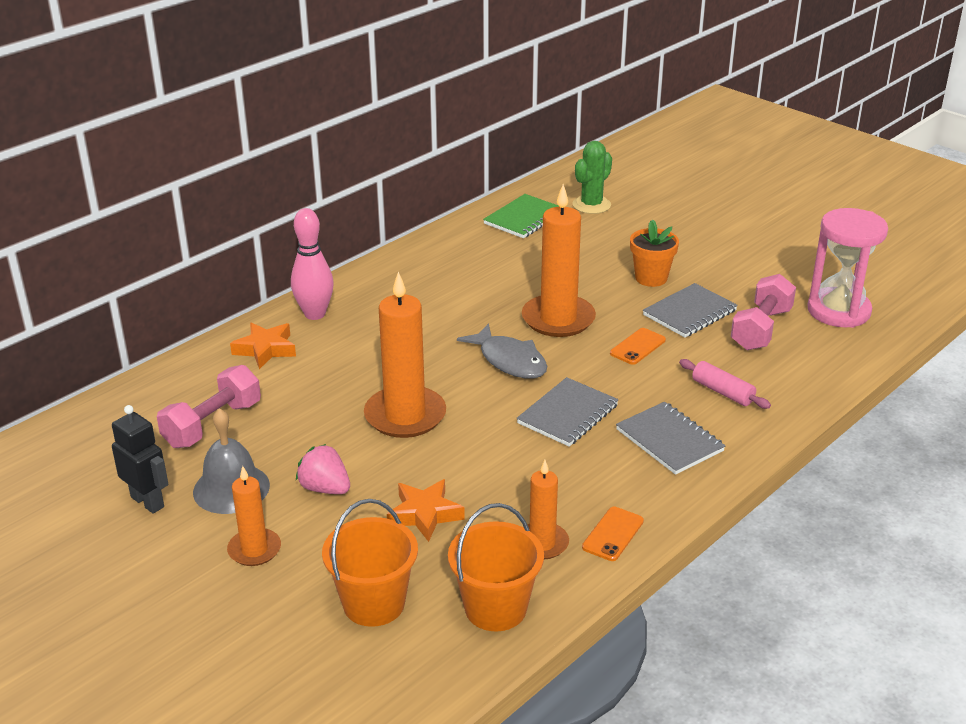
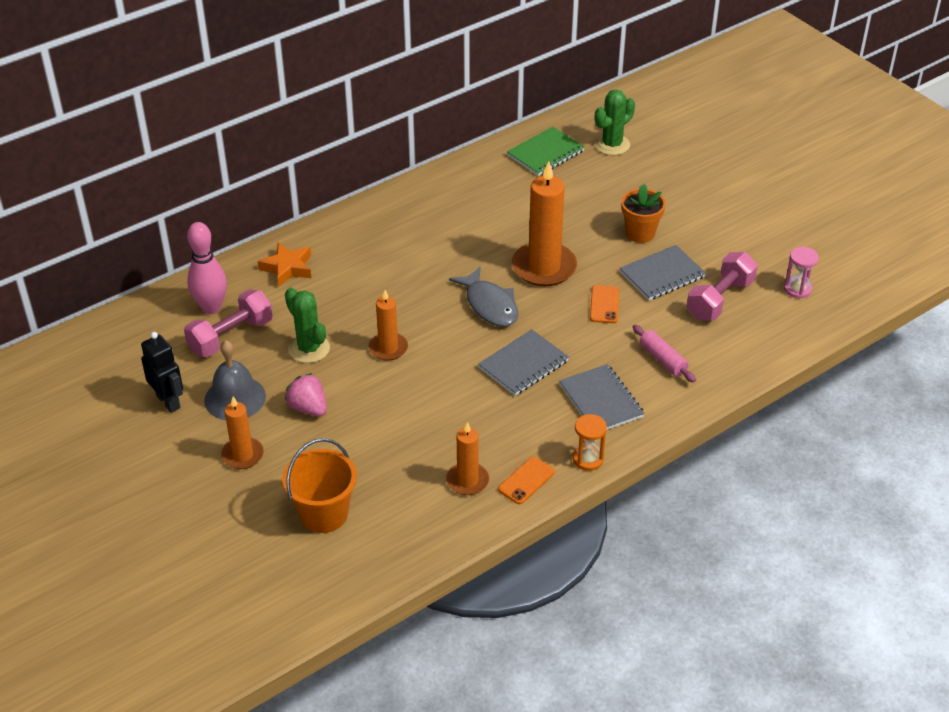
camera: 10 degrees right, 10 degrees up
pink bowling pin [291,208,334,320] -> pink bowling pin moved to [187,222,227,314]
orange candle [364,271,446,438] -> orange candle [369,290,408,361], size x0.57
orange star [387,479,465,542] -> none
orange bucket [448,503,544,631] -> none
orange phone [610,328,666,365] -> orange phone turned 45 degrees counterclockwise [590,285,619,323]
pink hourglass [808,208,888,328] -> pink hourglass [784,247,819,299], size x0.49
none -> green cactus [285,287,330,363]
none -> orange hourglass [573,414,607,471]

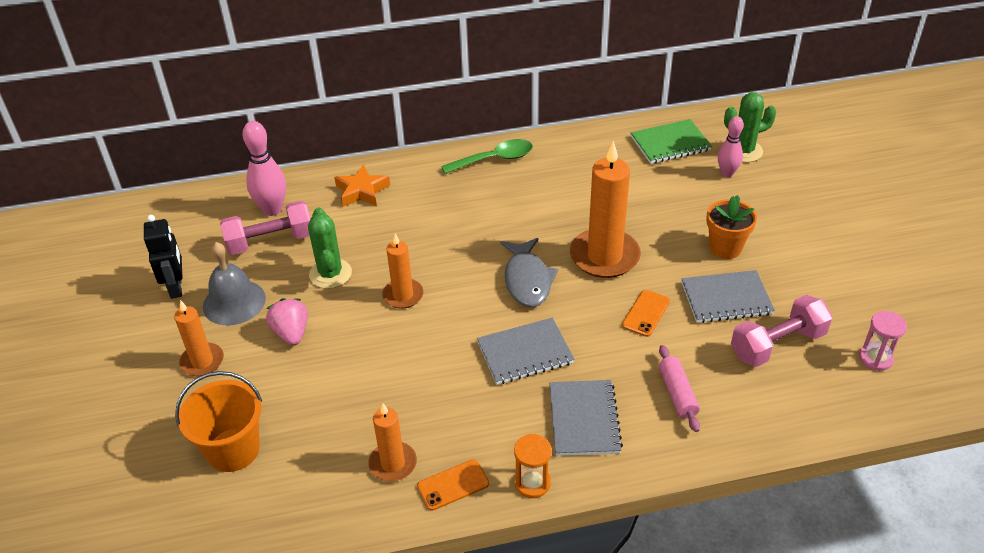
camera: 25 degrees right, 0 degrees up
none -> green spoon [441,139,533,174]
none -> pink bowling pin [718,116,744,177]

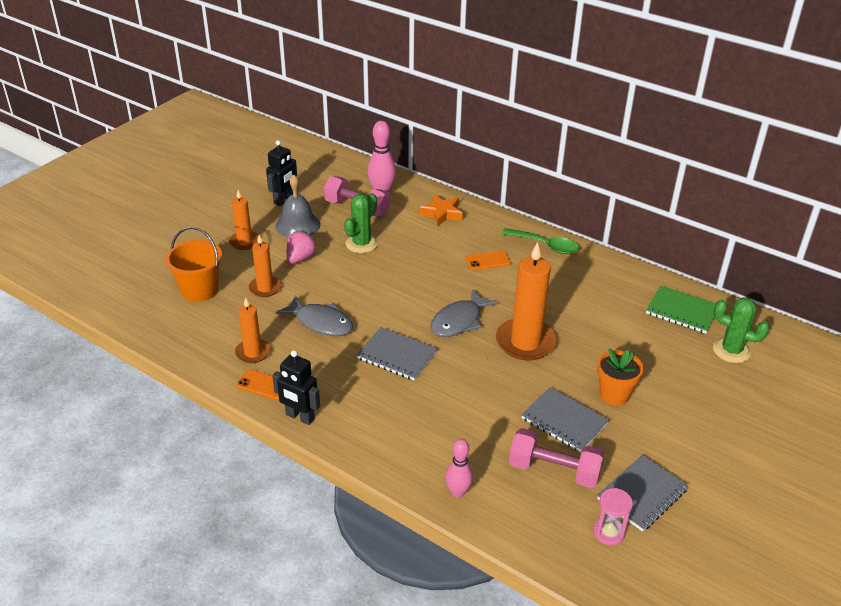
camera: 45 degrees right, 5 degrees down
orange candle [382,234,424,309] -> orange candle moved to [249,235,281,297]
orange hourglass [514,434,552,498] -> black robot [272,350,320,425]
grey notebook [549,380,623,456] -> grey notebook moved to [597,455,688,532]
orange phone [622,290,670,337] -> orange phone moved to [465,251,511,270]
pink rolling pin [659,345,700,432] -> none
pink bowling pin [718,116,744,177] -> pink bowling pin moved to [445,439,473,498]
none -> grey fish [275,295,353,336]

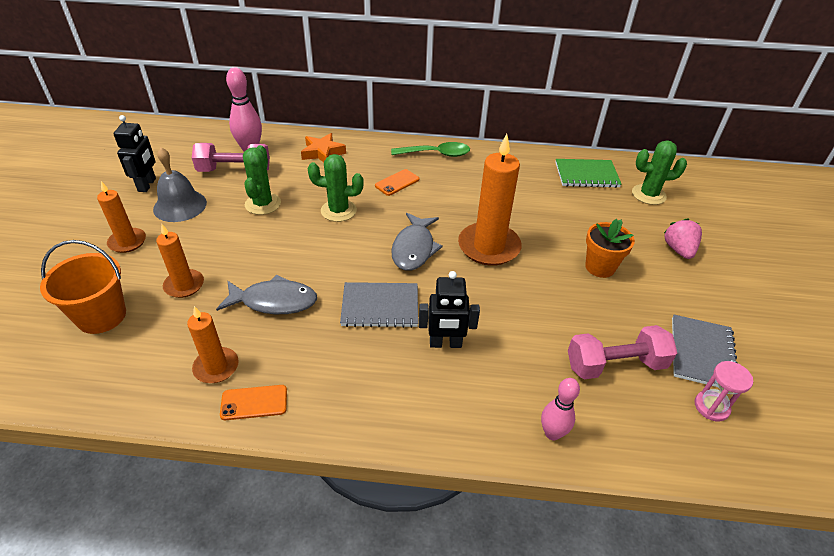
camera: 30 degrees left, 5 degrees up
black robot [272,350,320,425] -> black robot moved to [419,271,480,348]
pink strawberry [287,230,317,264] -> pink strawberry moved to [664,218,702,259]
grey notebook [521,387,609,453] -> none
none -> green cactus [308,154,364,222]

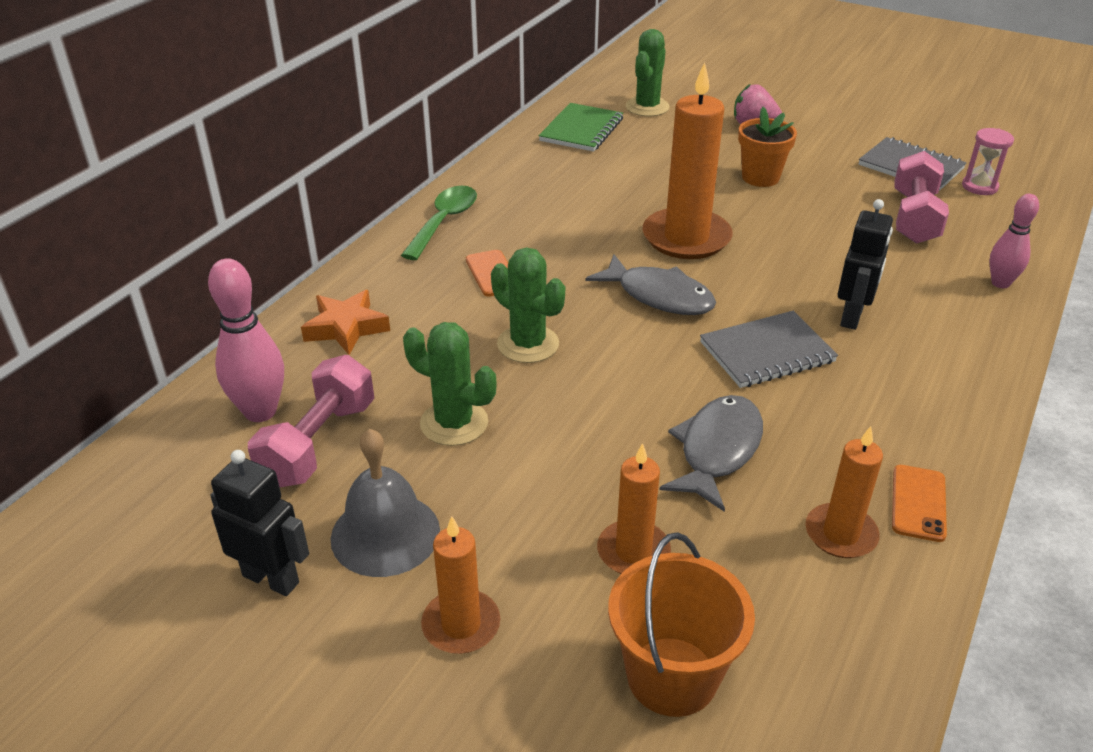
camera: 65 degrees left, 5 degrees down
green cactus [308,154,364,222] -> green cactus turned 75 degrees counterclockwise [491,247,565,363]
grey notebook [340,282,418,328] -> grey notebook turned 45 degrees clockwise [700,311,838,388]

